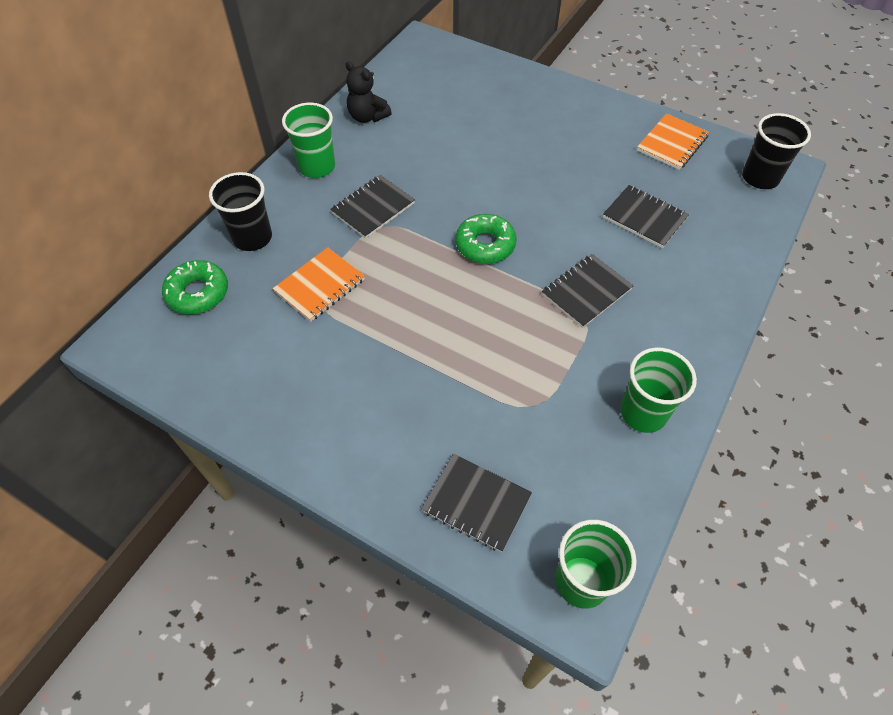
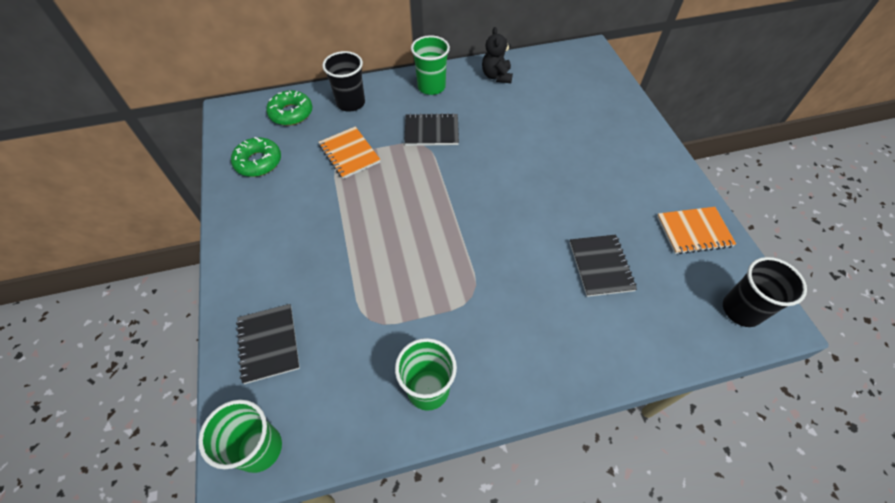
camera: 45 degrees right, 0 degrees up
orange notebook [273,247,365,322] -> orange notebook turned 60 degrees clockwise [319,126,381,179]
green donut [456,214,517,264] -> green donut moved to [231,137,281,177]
black notebook [542,254,633,328] -> none

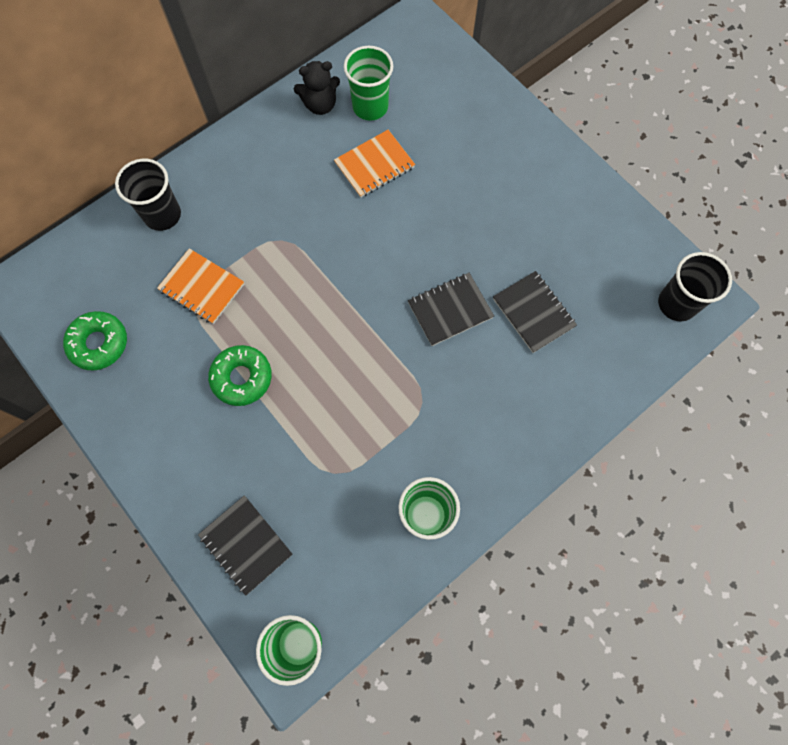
camera: 25 degrees left, 15 degrees up
green donut [266,90,312,126] -> green donut moved to [208,345,272,406]
black notebook [404,113,459,146] -> black notebook moved to [408,273,494,346]
green cup [411,35,450,95] -> green cup moved to [344,46,393,121]
black teddy bear [482,27,513,83] -> black teddy bear turned 75 degrees counterclockwise [294,61,340,115]
orange notebook [657,207,736,254] -> orange notebook moved to [334,130,415,198]

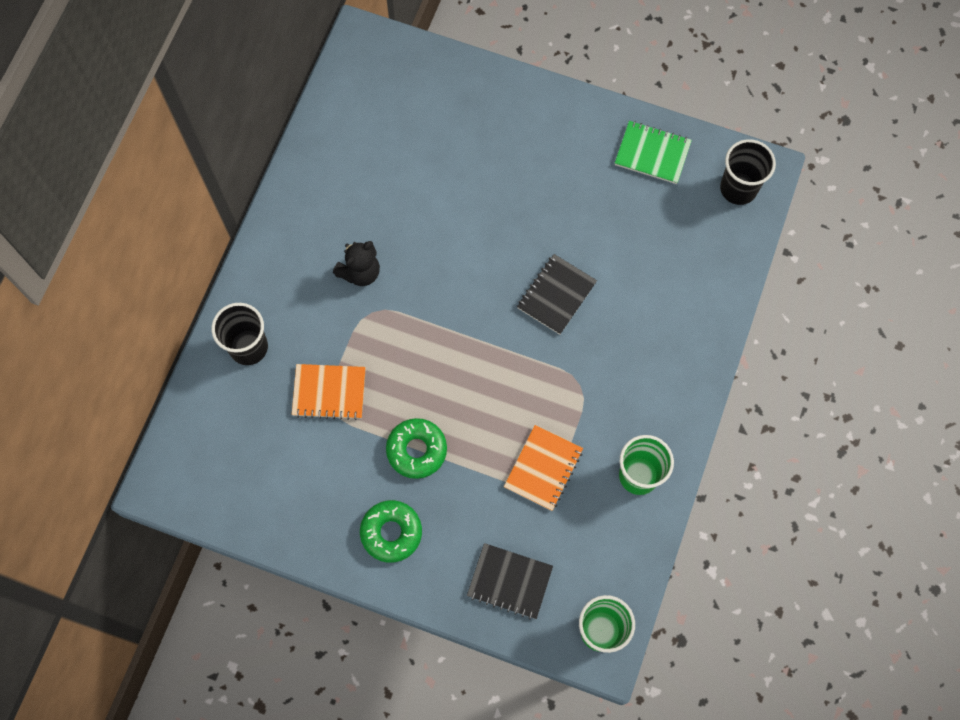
camera: 30 degrees left, 0 degrees up
green donut [63,311,127,371] -> green donut moved to [360,500,422,563]
black teddy bear [294,61,340,115] -> black teddy bear moved to [333,241,380,286]
orange notebook [334,130,415,198] -> orange notebook moved to [504,425,583,511]
green cup [344,46,393,121] -> none
black notebook [493,271,577,353] -> none
none -> green notebook [615,121,692,184]

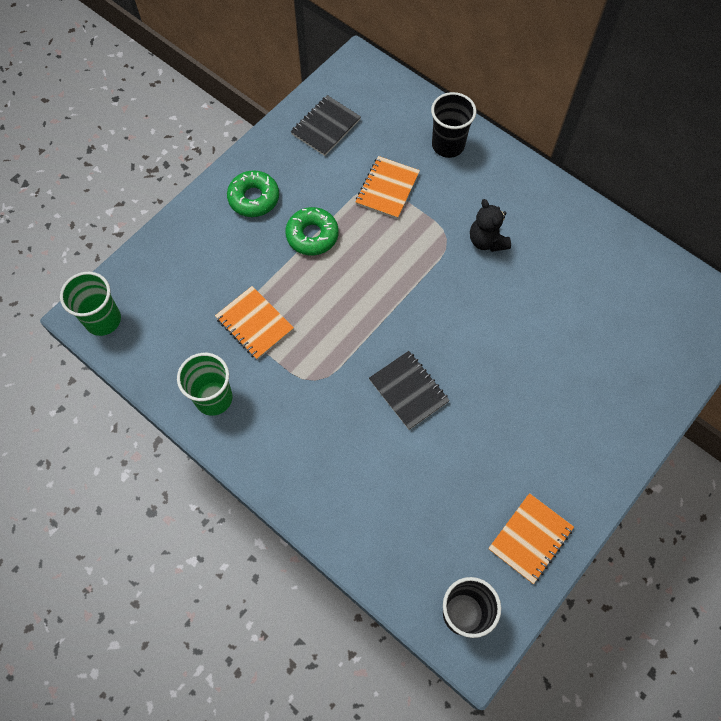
camera: 110 degrees right, 5 degrees down
black notebook [467,543,553,619] -> black notebook moved to [291,95,361,156]
green notebook [615,121,692,184] -> orange notebook [488,493,574,584]

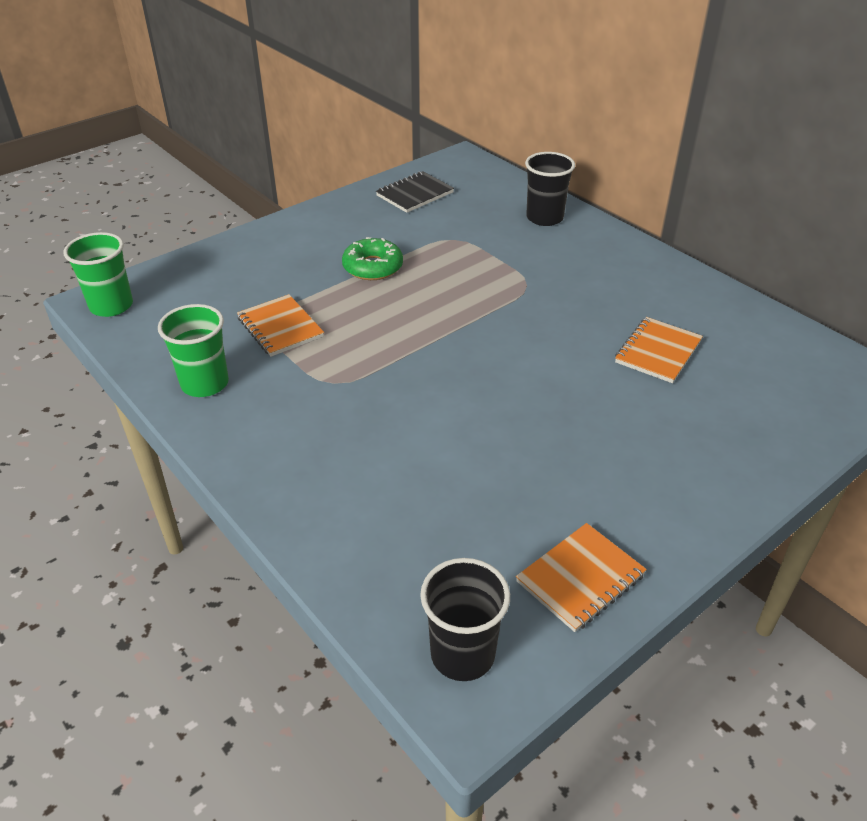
camera: 10 degrees right, 25 degrees down
green donut [227,170,279,217] -> none
orange notebook [356,156,420,219] -> orange notebook moved to [615,317,703,383]
black notebook [369,351,450,430] -> none
black teddy bear [470,199,511,252] -> none

